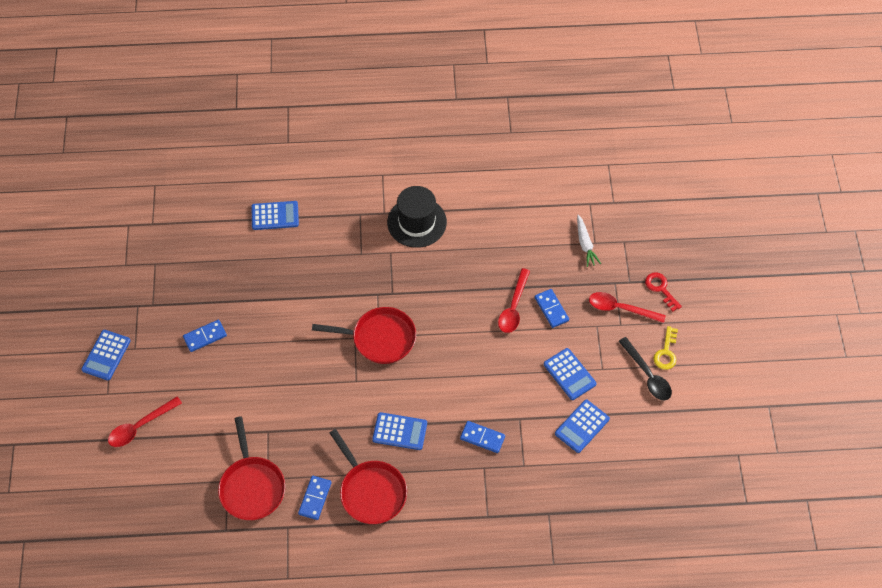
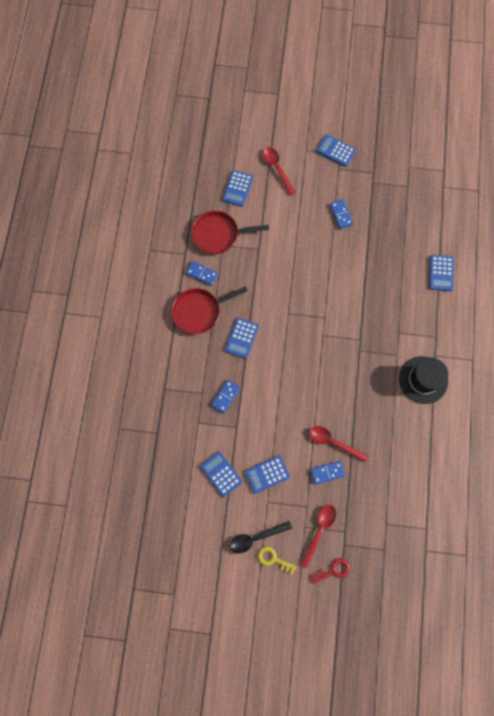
camera: 100 degrees right, 15 degrees up
red pan [312,307,416,364] -> none
white carrot [577,215,601,267] -> none
none -> blue calculator [222,170,253,207]

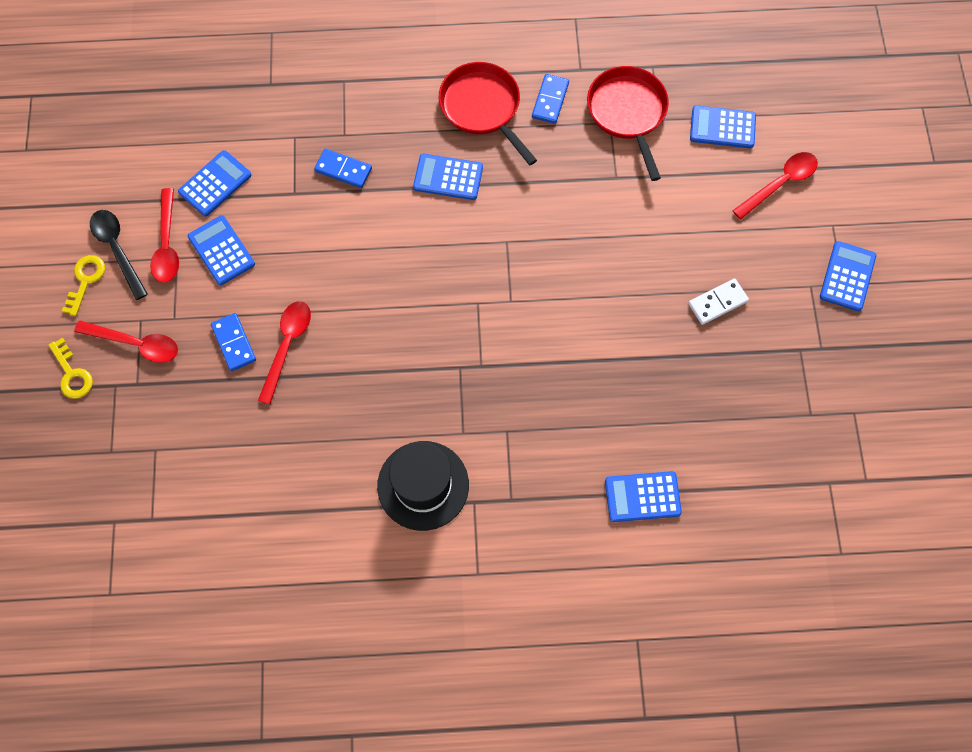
camera: 80 degrees right, 5 degrees down
red key [310,558,350,584] -> yellow key [49,338,93,399]
blue domino [330,199,353,229] -> white domino [688,278,749,325]
none -> red spoon [150,188,179,283]

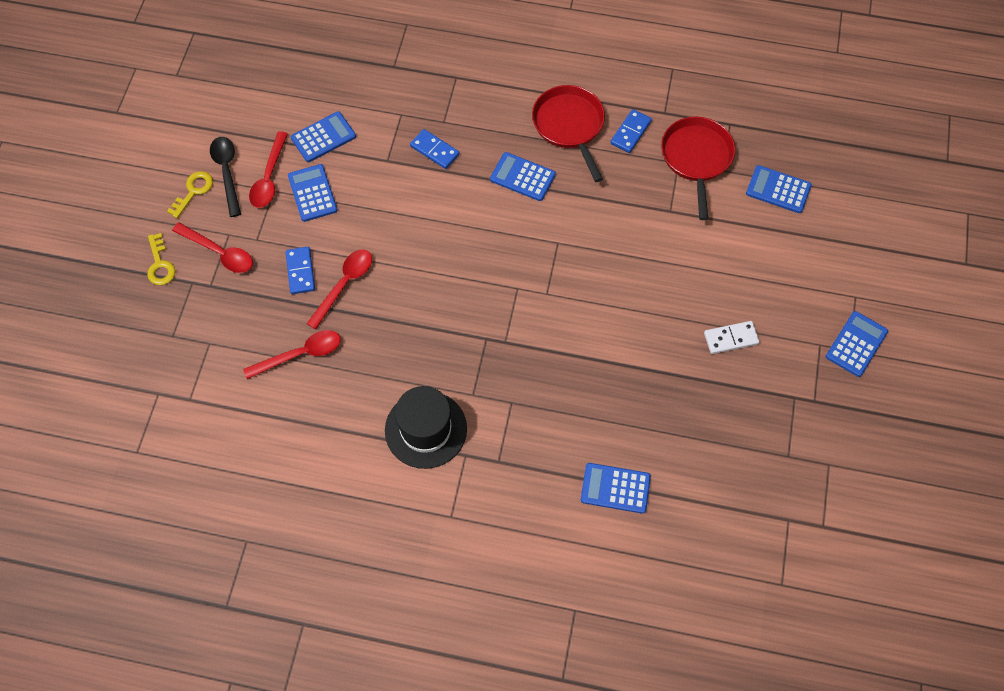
camera: 15 degrees right, 5 degrees down
red spoon [733,152,818,219] -> red spoon moved to [243,330,341,379]

